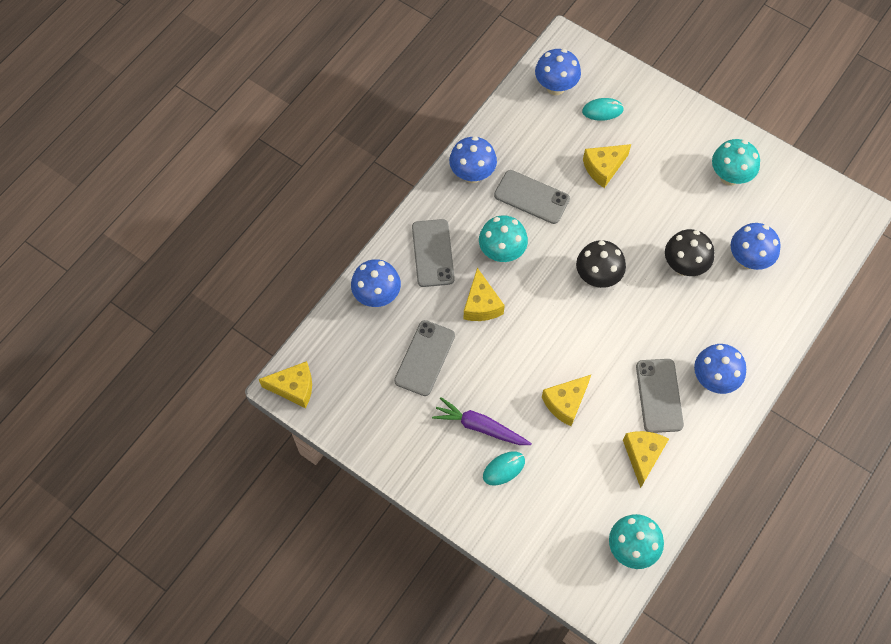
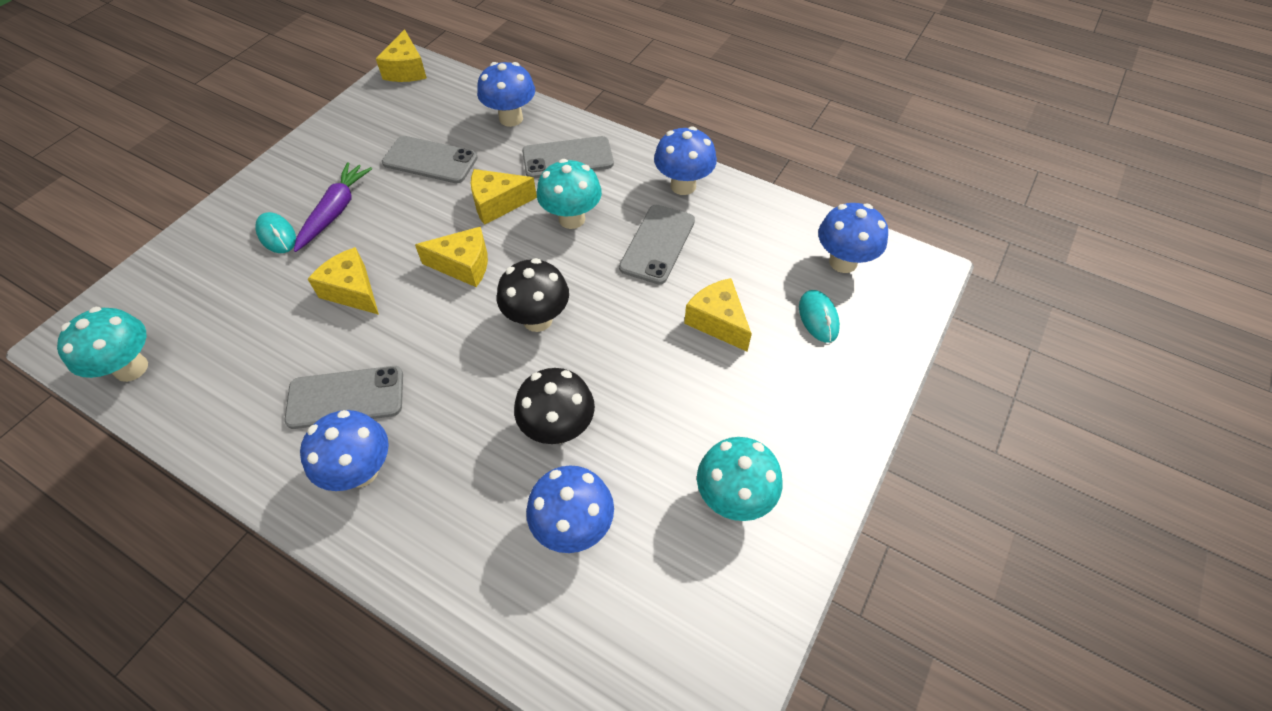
camera: 85 degrees right, 10 degrees down
yellow cheese [623,431,669,488] -> yellow cheese moved to [415,226,488,287]

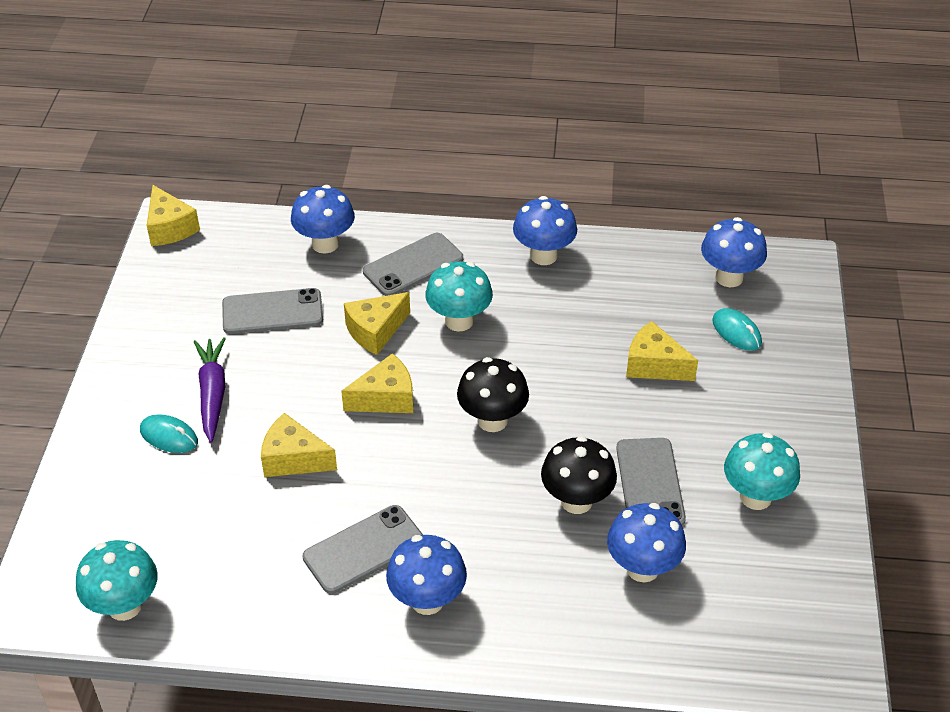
camera: 25 degrees left, 10 degrees down
grey phone [619,205,695,284] -> grey phone moved to [616,438,686,526]

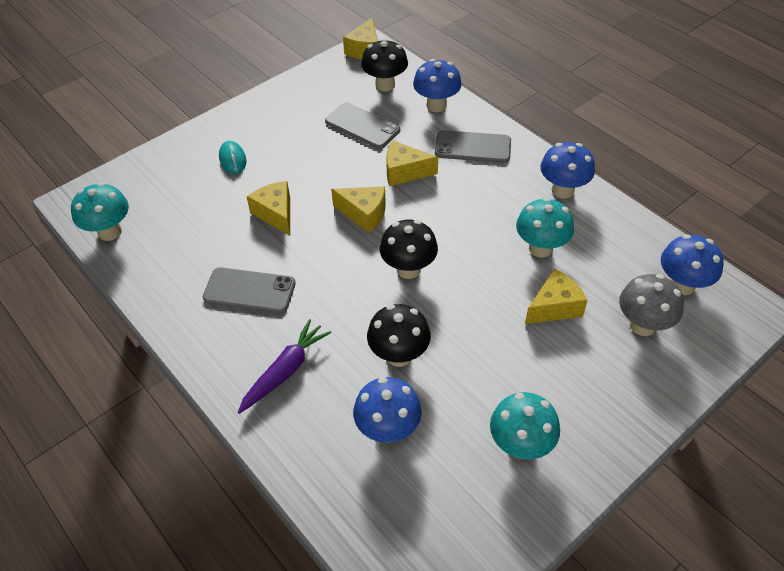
camera: 45 degrees right, 5 degrees up
purple carrot [194,337,226,443] -> purple carrot moved to [238,319,331,414]
blue mushroom [386,535,467,615] -> none
turquoise mushroom [425,261,493,332] -> turquoise mushroom moved to [516,197,574,258]
grey phone [616,438,686,526] -> none
yellow cheese [626,321,698,381] -> yellow cheese turned 75 degrees clockwise [525,269,587,324]
turquoise mouse [712,308,762,351] -> grey mushroom [619,274,684,336]
none -> black mushroom [361,38,408,92]

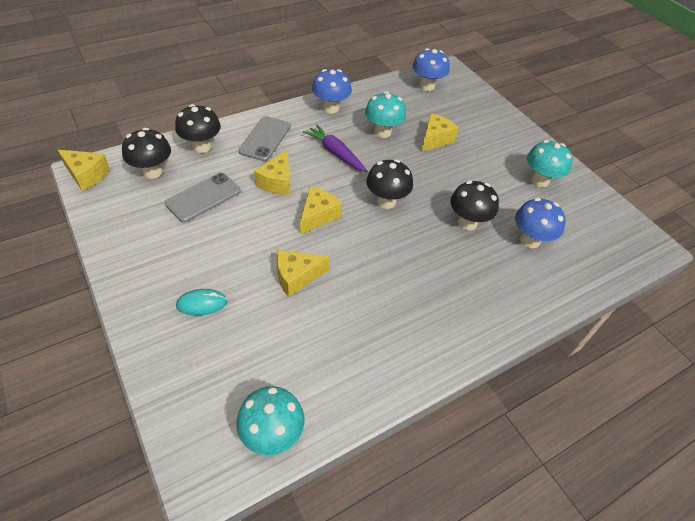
camera: 85 degrees left, 0 degrees up
grey phone [203,267,295,313] -> none
purple carrot [238,319,331,414] -> purple carrot moved to [303,124,367,172]
blue mushroom [413,59,462,112] -> black mushroom [175,104,221,153]
yellow cheese [525,269,587,324] -> yellow cheese turned 60 degrees clockwise [421,113,459,152]
grey mushroom [619,274,684,336] -> none

